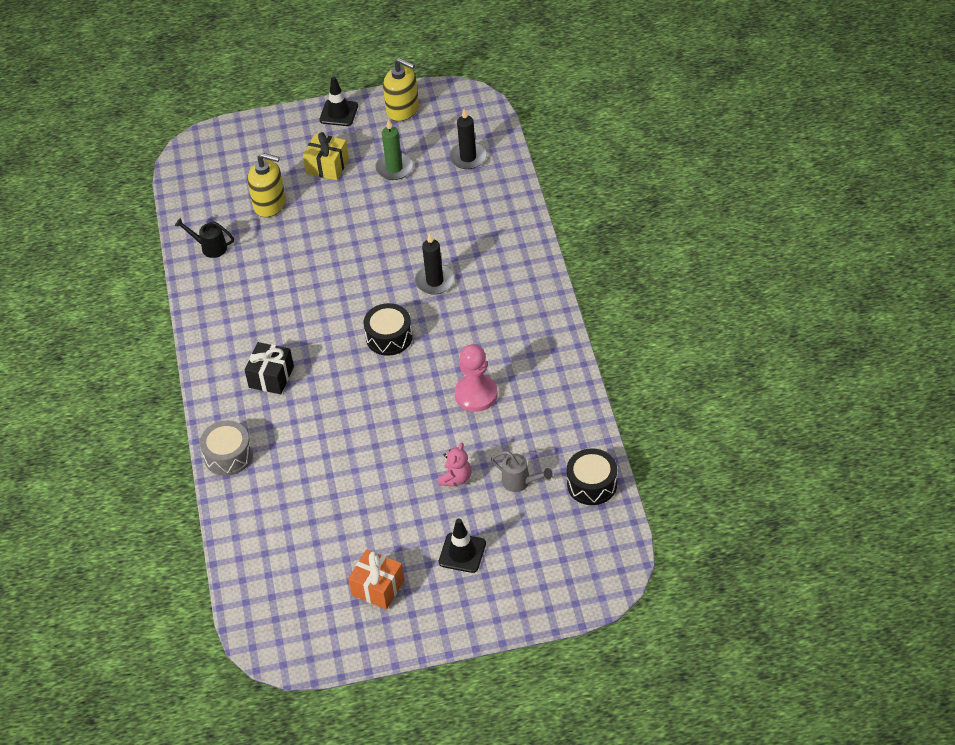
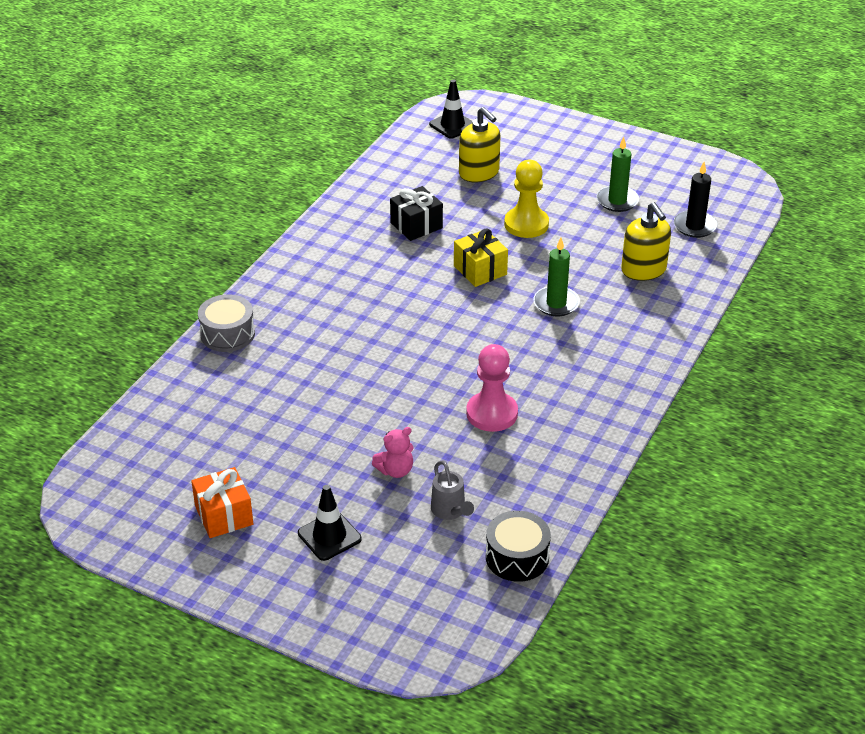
camera: 35 degrees right, 10 degrees down
black watering can [175,218,234,258] -> none
black gift [245,342,294,394] -> black gift moved to [390,186,443,241]
yellow gift [303,132,349,180] -> yellow gift moved to [454,228,508,287]
black traffic cone [319,77,358,126] -> black traffic cone moved to [429,80,473,138]
black drum [364,303,413,356] -> none
yellow soap dispenser [383,58,419,121] -> yellow soap dispenser moved to [621,202,671,281]
black candle [415,233,455,295] -> green candle [533,238,580,316]
none -> yellow pawn [504,160,549,238]

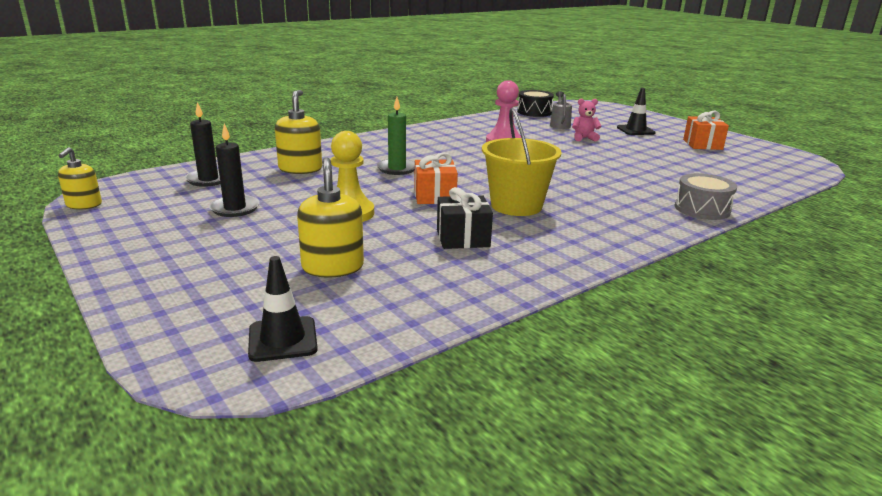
camera: 155 degrees left, 15 degrees down
yellow gift [454,228,508,287] -> orange gift [414,152,458,204]
green candle [597,137,639,212] -> black candle [209,124,260,217]
none -> yellow soap dispenser [58,147,102,210]
none -> yellow bucket [482,108,562,216]

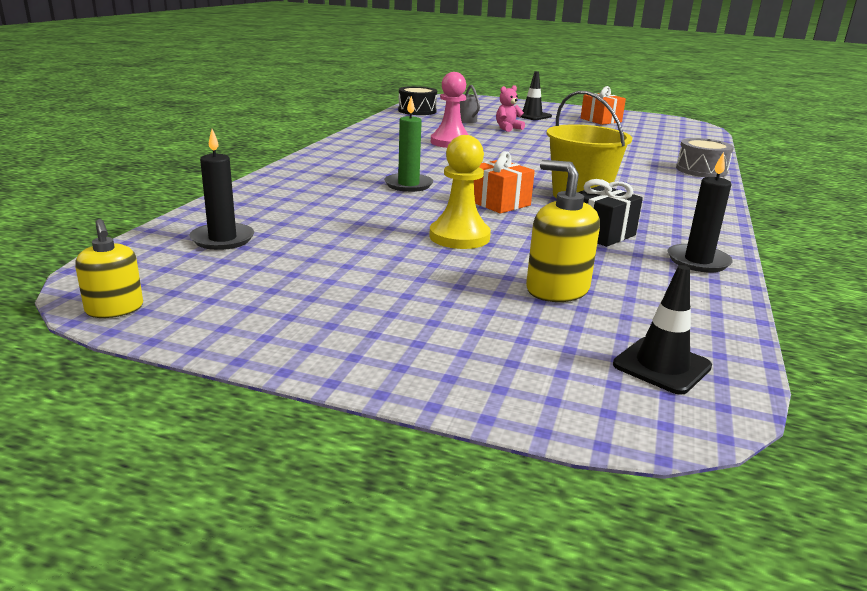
camera: 35 degrees left, 0 degrees up
black candle [209,124,260,217] -> black candle moved to [668,152,733,272]
yellow soap dispenser [275,90,322,174] -> none

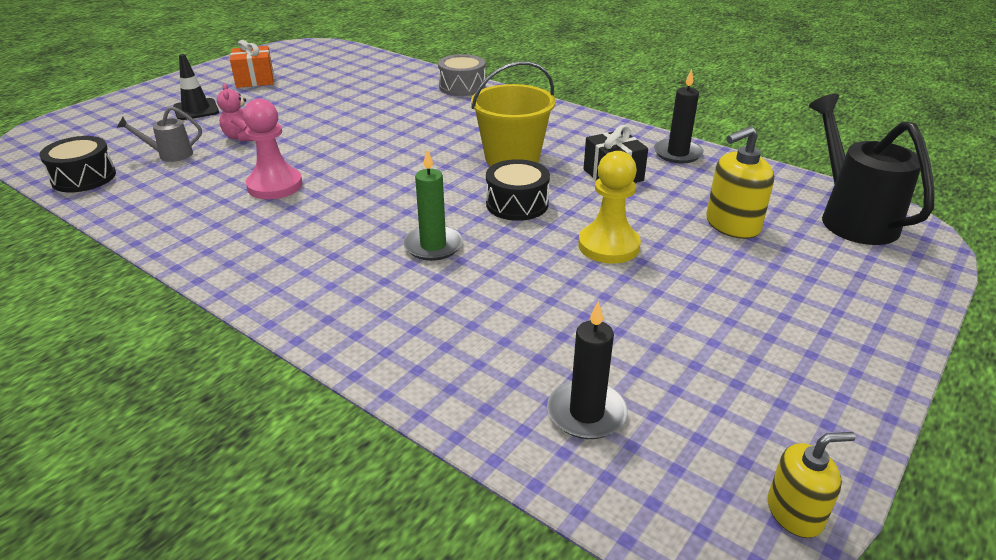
camera: 70 degrees left, 10 degrees up
orange gift [474,151,535,214] -> black drum [486,159,550,221]
black traffic cone [613,265,712,395] -> black watering can [809,94,934,245]

